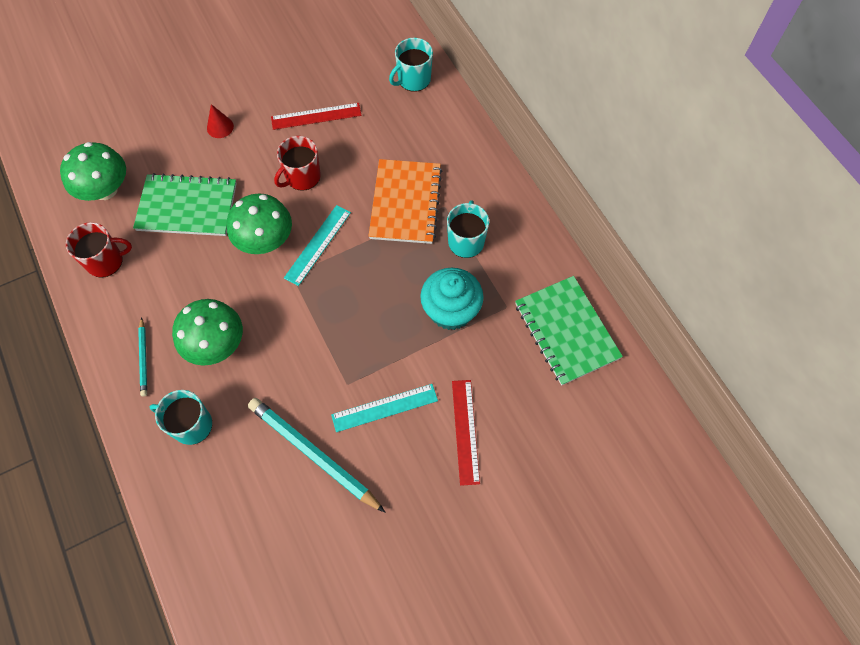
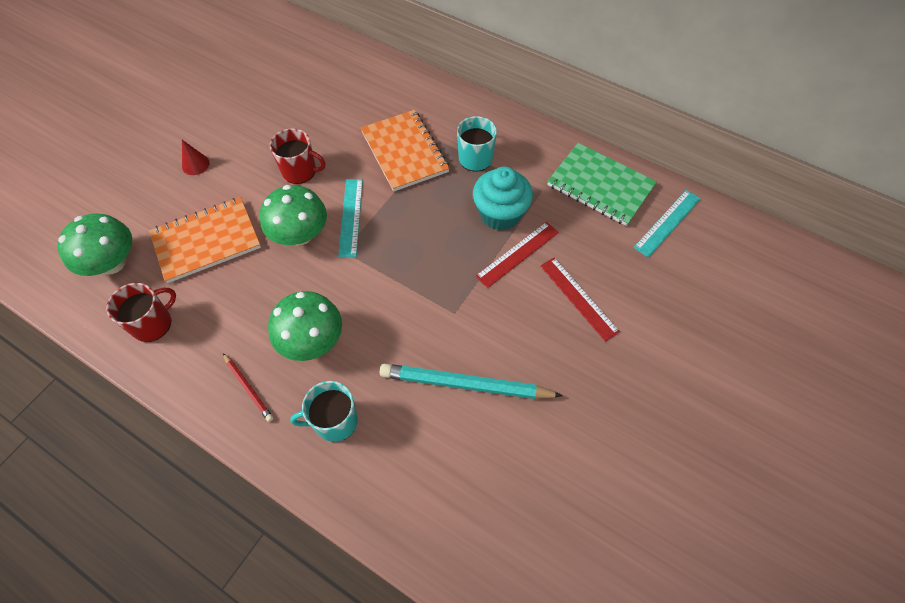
camera: 30 degrees left, 5 degrees down
green notebook [133,173,237,236] -> orange notebook [149,197,261,283]
turquoise pencil [138,317,147,397] -> red pencil [223,353,274,422]
red ruler [271,103,361,130] -> red ruler moved to [475,222,559,288]
red mug [274,136,321,191] -> red mug turned 90 degrees counterclockwise [270,128,325,184]
turquoise ruler [331,384,438,432] -> turquoise ruler moved to [634,190,701,258]
turquoise mug [389,38,433,92] -> none

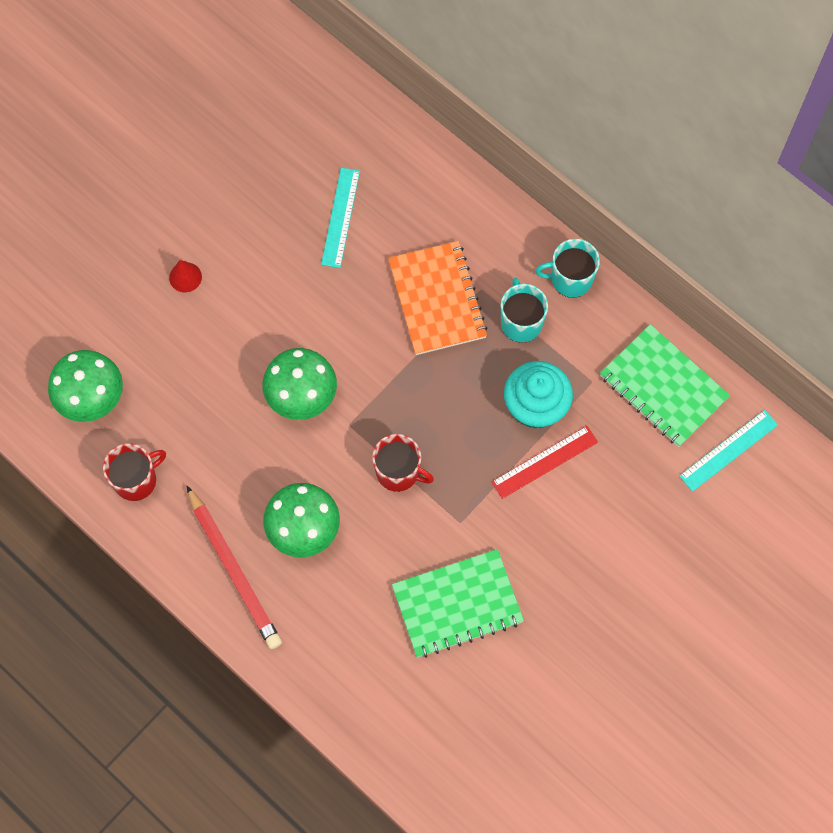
camera: 10 degrees right, 10 degrees up
orange notebook [149,197,261,283] -> none
red pencil [223,353,274,422] -> red pencil [186,486,282,649], size x1.98
red mug [270,128,325,184] -> red mug moved to [372,434,434,492]
turquoise mug [290,381,358,442] -> turquoise mug moved to [536,239,600,298]
turquoise ruler [338,179,363,257] -> turquoise ruler moved to [321,168,360,268]
turquoise pencil [380,364,563,399] -> green notebook [392,549,524,658]
red ruler [540,257,620,342] -> none

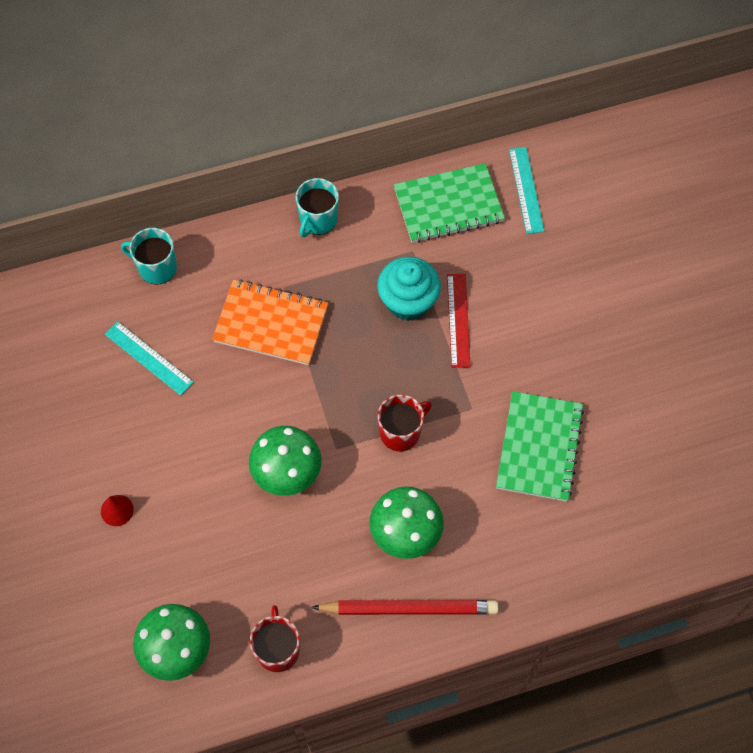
camera: 60 degrees left, 5 degrees down
turquoise mug [501,278,548,343] -> turquoise mug moved to [121,228,177,285]

